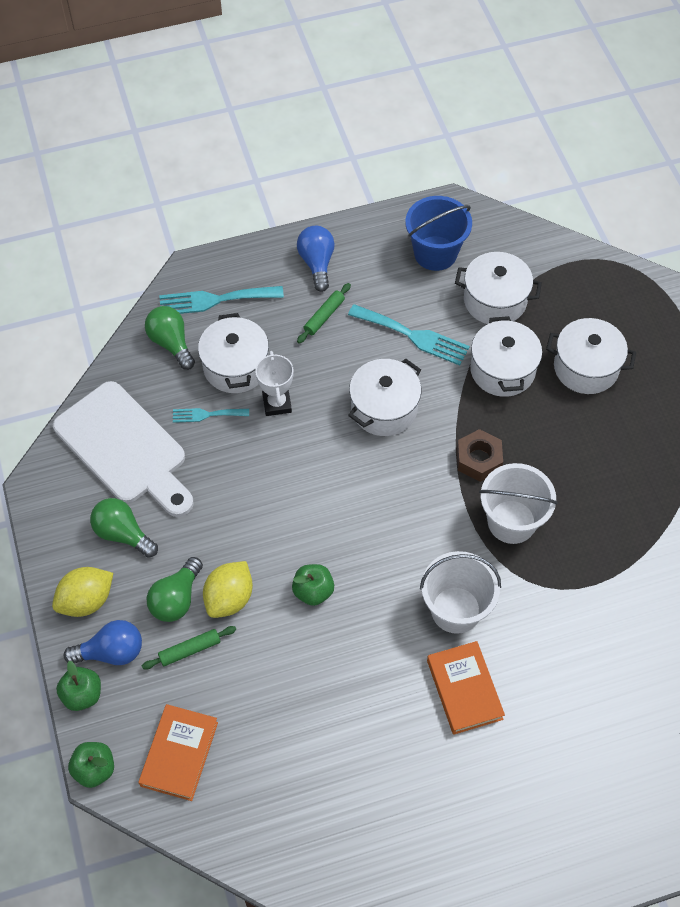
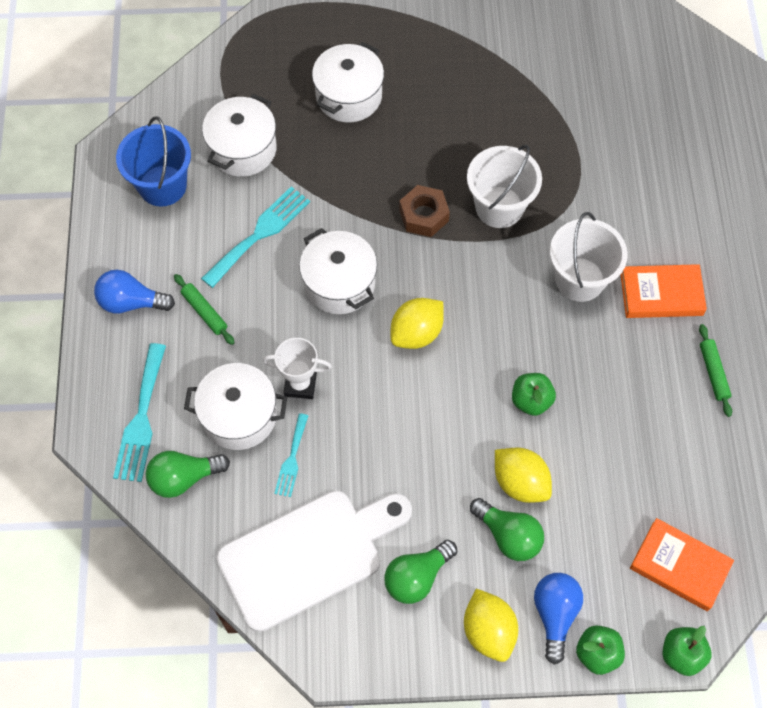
camera: 75 degrees left, 5 degrees up
green rolling pin [142,626,236,669] -> green rolling pin moved to [699,324,732,417]
white pot [470,316,542,397] -> none
none -> yellow lemon [391,298,444,349]

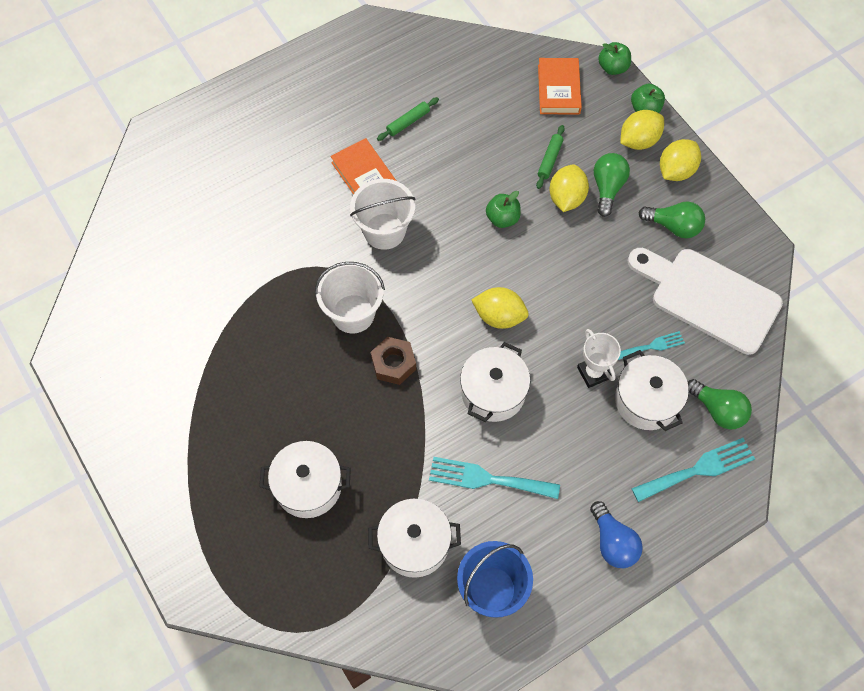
camera: 120 degrees left, 0 degrees up
green rolling pin [174,274,235,345] -> green rolling pin moved to [536,125,565,189]
blue light bulb [534,573,583,665] -> yellow lemon [621,110,664,150]

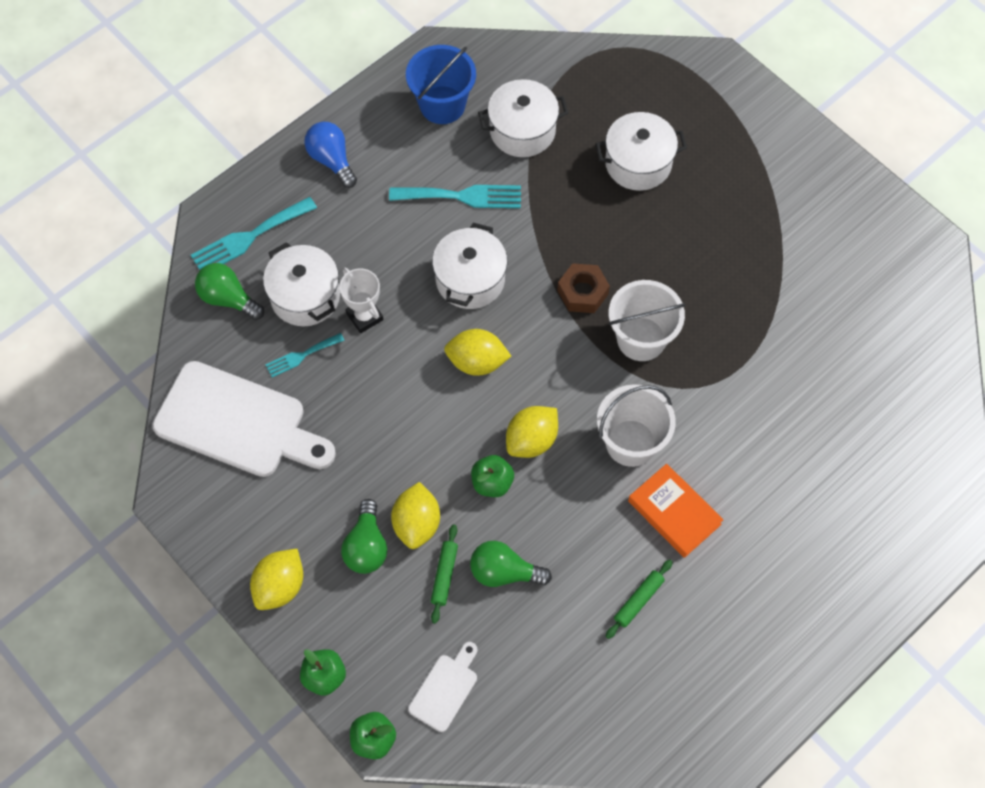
camera: 170 degrees right, 0 degrees up
orange book [538,58,582,115] -> white cutting board [408,642,477,732]
yellow lemon [621,110,664,150] -> yellow lemon moved to [506,406,558,458]
green light bulb [638,202,705,238] -> green light bulb moved to [470,541,552,587]

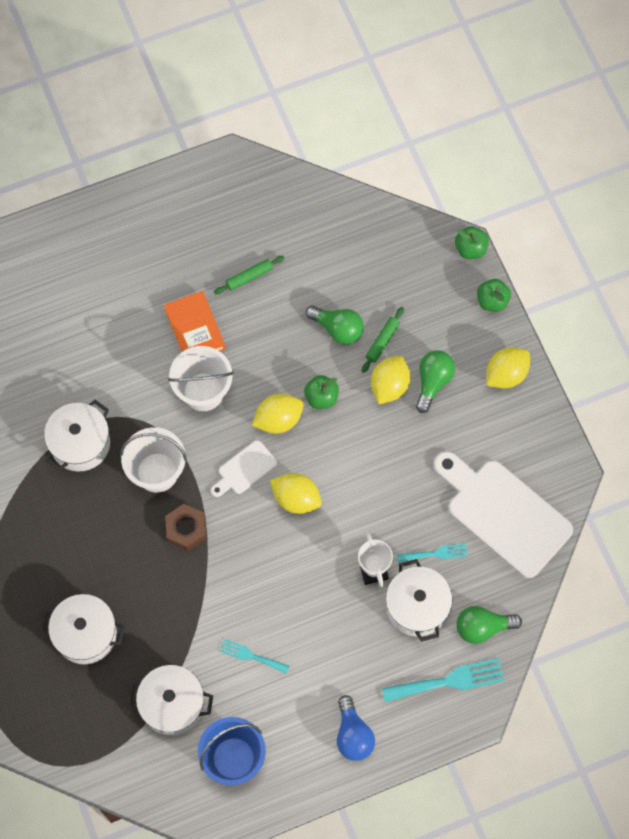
camera: 160 degrees left, 5 degrees up
green light bulb [195,263,264,320] -> green light bulb turned 120 degrees clockwise [456,606,522,644]
turquoise fork [389,185,521,208] -> turquoise fork [219,639,290,674], size x0.59
white cutting board [408,642,477,732] -> white cutting board moved to [211,440,277,497]
white pot [432,223,507,309] -> white pot moved to [44,400,110,472]

